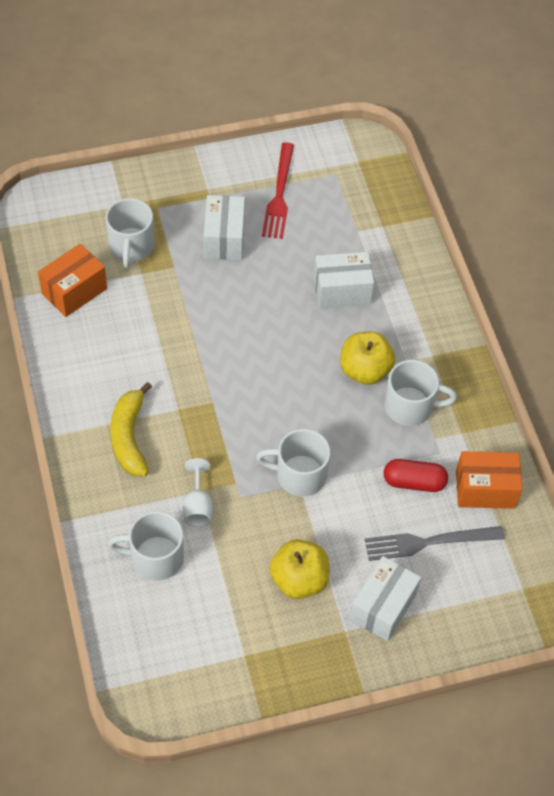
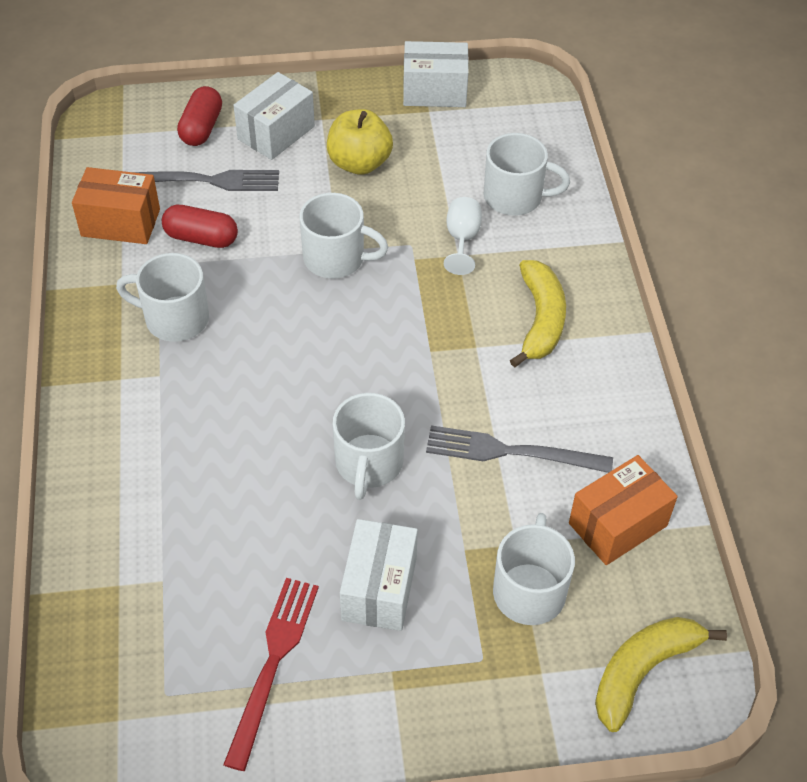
camera: 170 degrees left, 5 degrees down
white box [314,252,374,308] -> white box moved to [403,41,469,107]
yellow apple [340,331,395,385] -> none
none -> red capsule [177,86,222,146]
none -> white mug [332,393,405,500]
none -> grey fork [426,425,613,473]
none -> yellow banana [595,617,727,732]

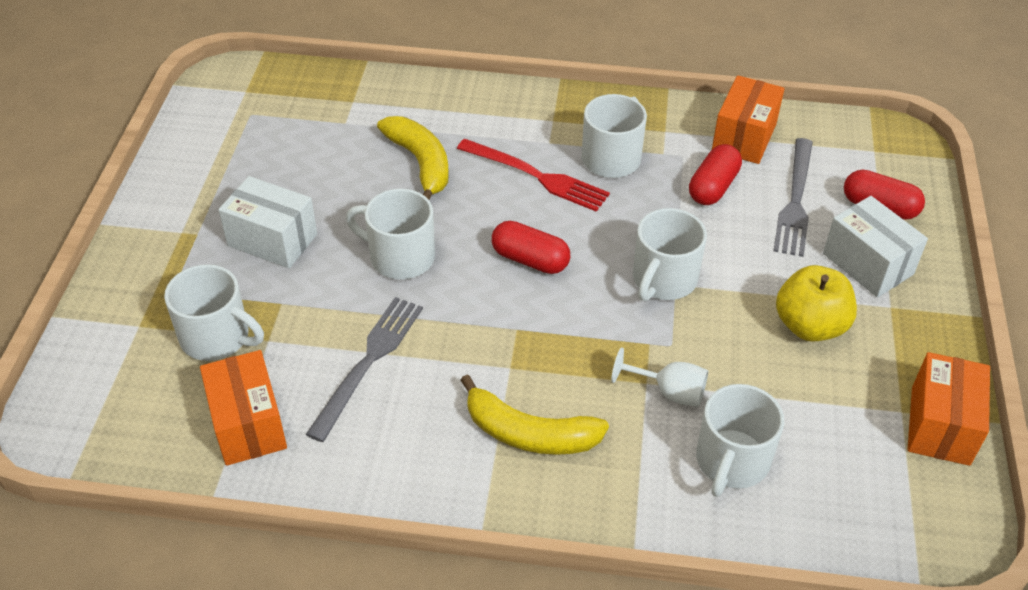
camera: 105 degrees right, 5 degrees down
red fork [223,578,319,771] -> red fork moved to [457,139,610,212]
white box [403,41,469,107] -> orange box [907,352,990,466]
yellow banana [595,617,727,732] -> yellow banana moved to [377,116,449,200]
none -> red capsule [492,221,570,274]

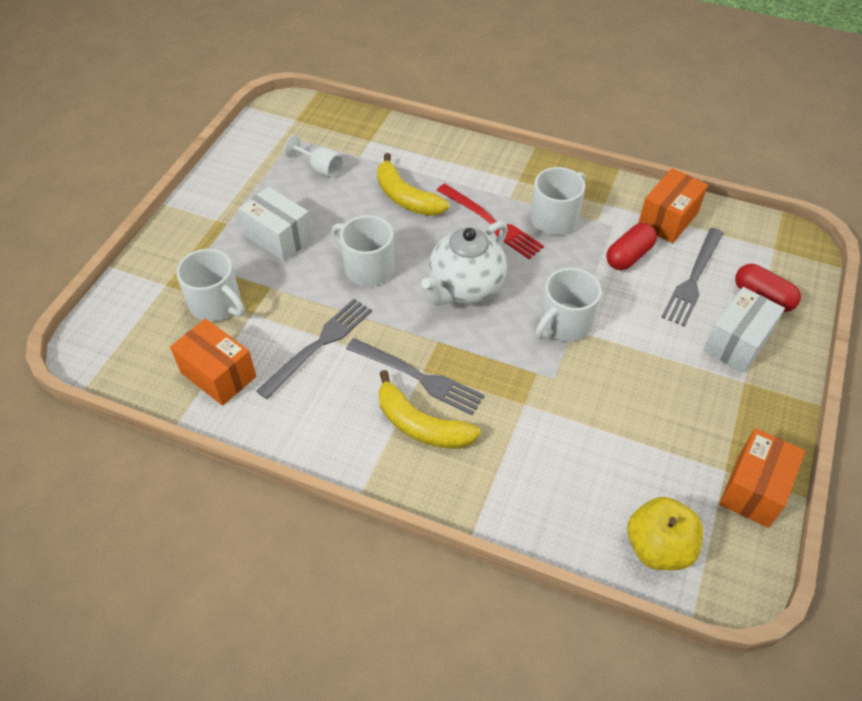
camera: 15 degrees right, 5 degrees up
orange box [200,350,287,466] -> orange box turned 45 degrees counterclockwise [170,319,256,406]
yellow banana [377,116,449,200] -> yellow banana turned 150 degrees clockwise [377,153,449,216]
red capsule [492,221,570,274] -> white teapot [421,221,508,305]
white goblet [611,347,708,407] -> white goblet moved to [284,135,343,178]
white mug [696,384,784,497] -> none
yellow apple [776,265,857,342] -> yellow apple moved to [627,497,703,570]
white box [823,196,928,297] -> white box turned 60 degrees clockwise [703,287,785,373]
none -> grey fork [346,338,485,415]

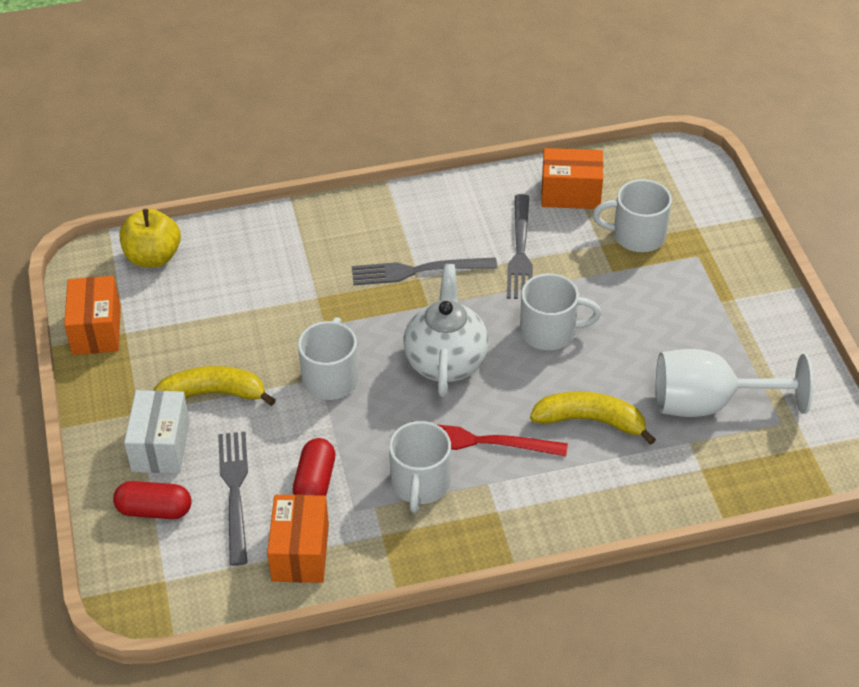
camera: 145 degrees right, 5 degrees down
white box [239,186,313,262] -> none
white goblet [284,135,343,178] -> white goblet [656,349,813,417], size x2.00
yellow banana [379,370,481,449] -> yellow banana moved to [153,366,276,406]

